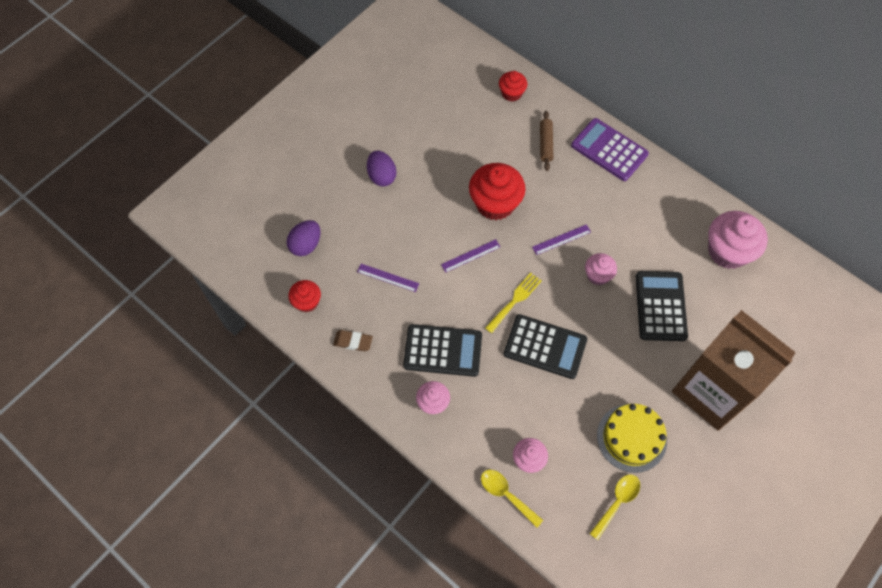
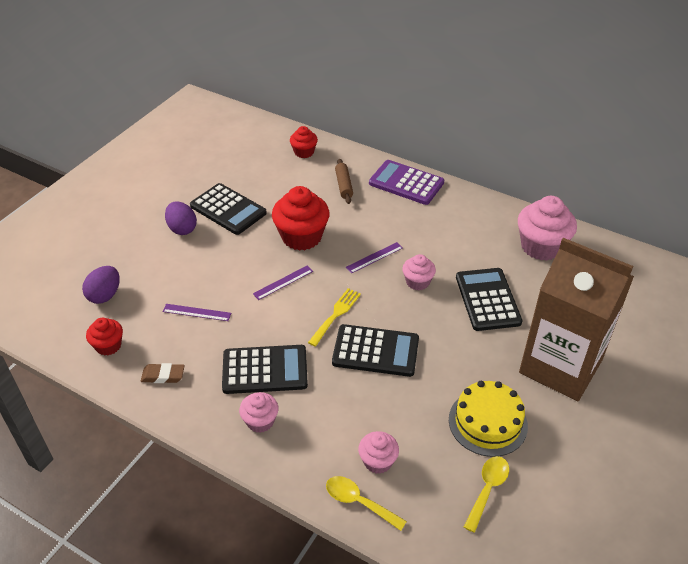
camera: 10 degrees left, 20 degrees down
none -> black calculator [190,183,267,235]

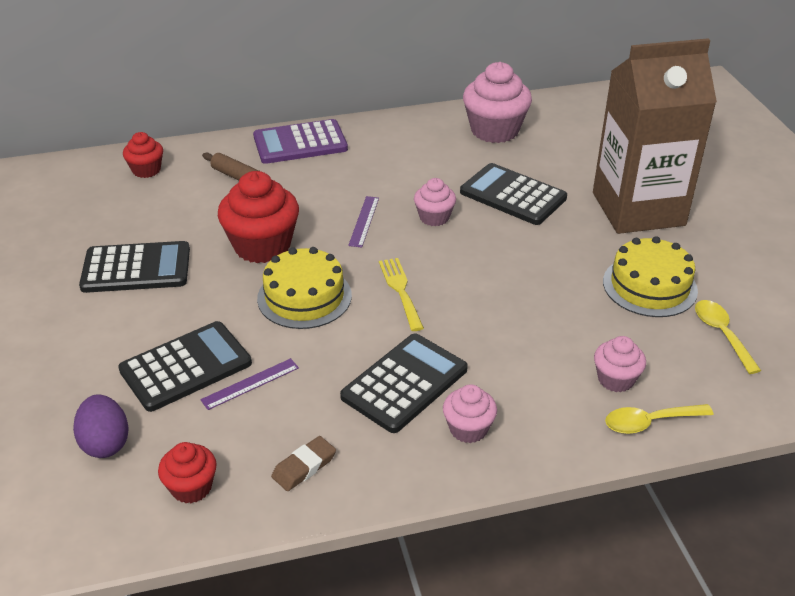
camera: 45 degrees left, 5 degrees down
purple egg [165,201,197,235] -> none
purple ruler [253,266,313,300] -> yellow cake [257,247,352,329]
black calculator [332,324,419,377] -> black calculator moved to [118,321,252,412]

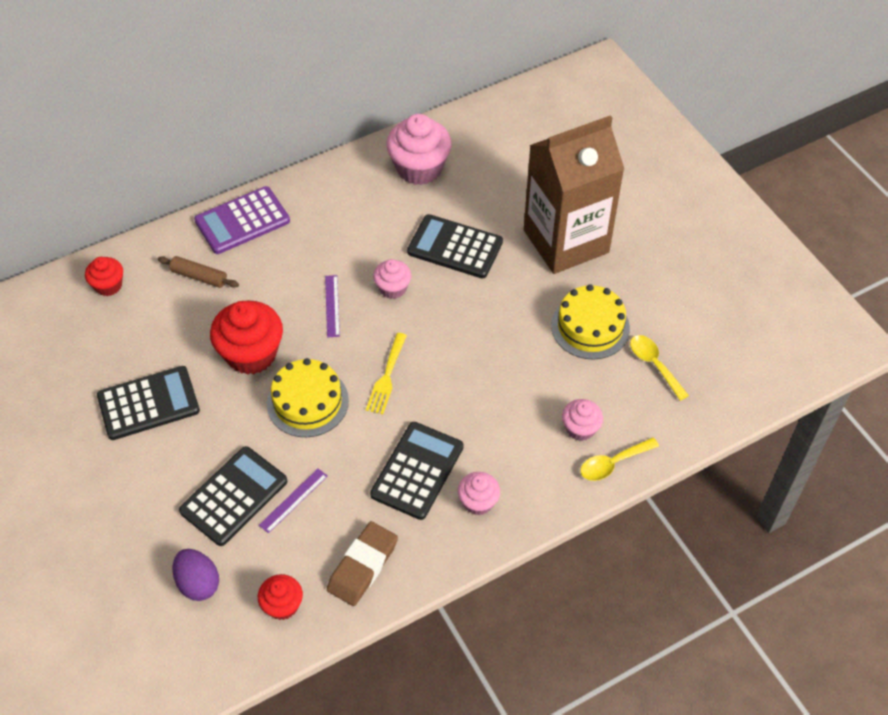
camera: 15 degrees left, 15 degrees up
brown eraser [271,436,336,491] -> brown eraser [327,521,398,606], size x1.62
yellow fork [379,258,424,331] -> yellow fork turned 135 degrees counterclockwise [366,333,407,414]

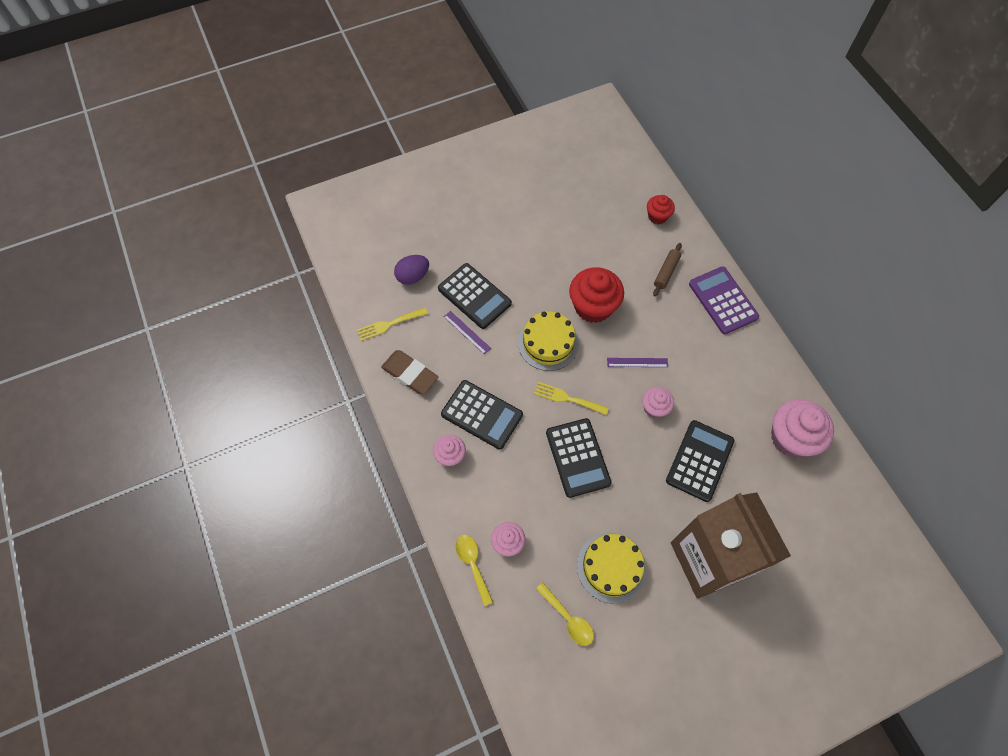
camera: 95 degrees right, 10 degrees up
black calculator [97,366,200,440] -> black calculator moved to [546,418,612,498]
red cupcake [258,574,303,620] -> yellow fork [357,308,428,341]
yellow spoon [630,335,689,401] -> yellow spoon turned 75 degrees clockwise [536,582,594,646]

